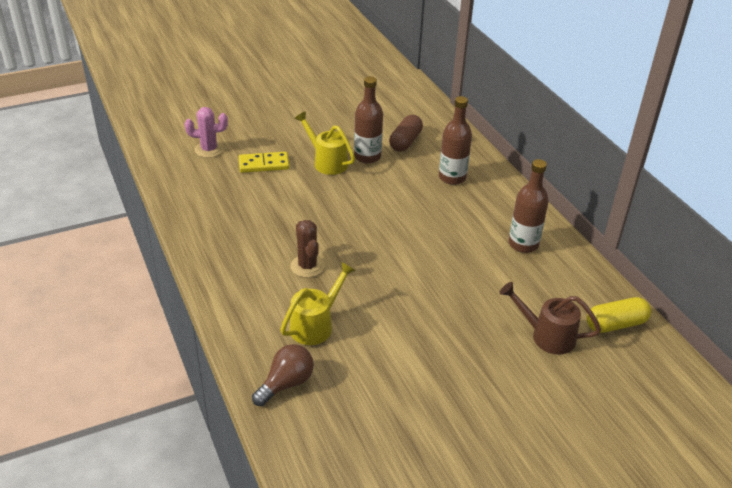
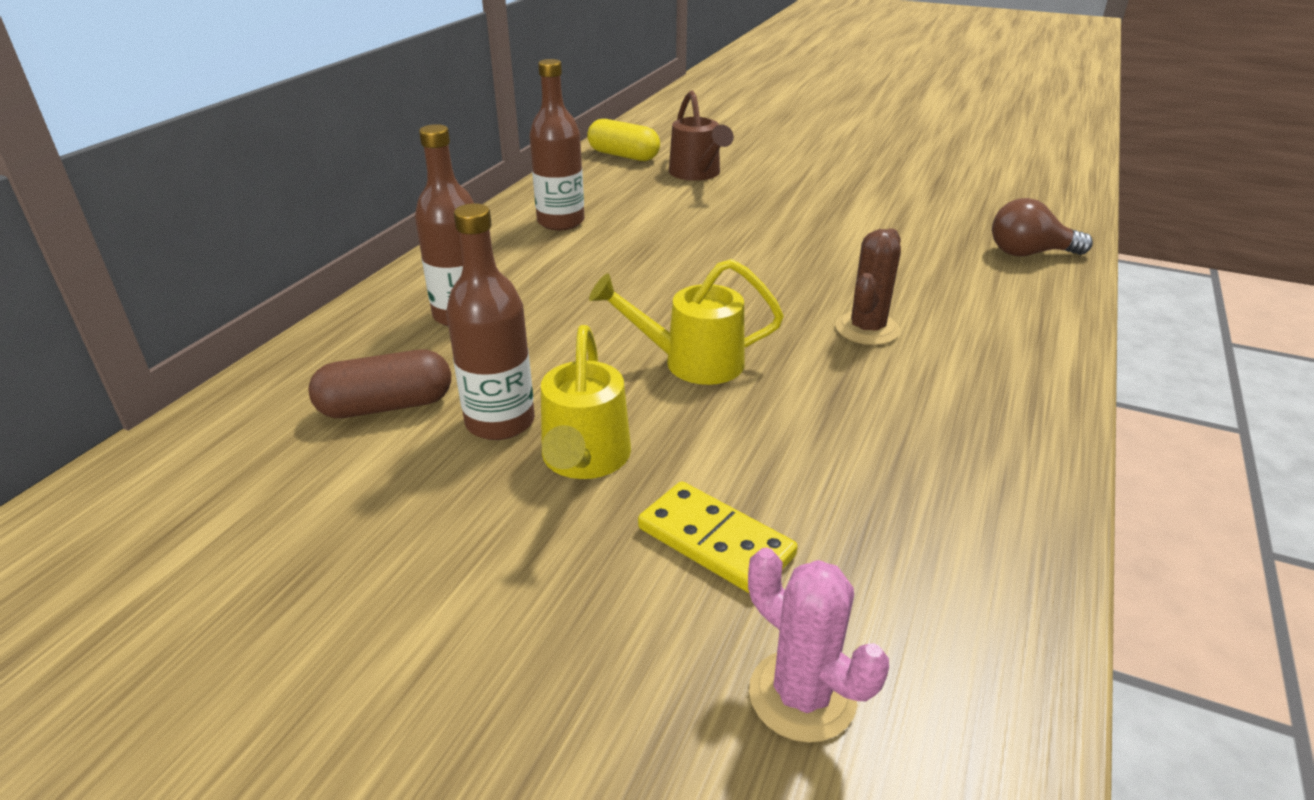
camera: 130 degrees left, 5 degrees down
yellow watering can [281,262,356,345] -> yellow watering can moved to [589,259,784,385]

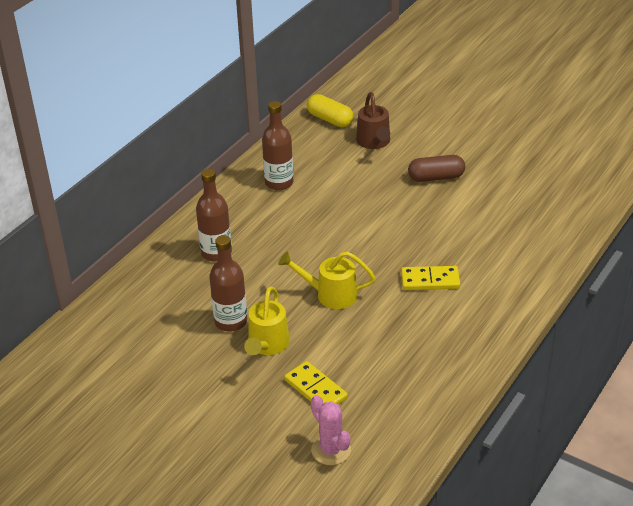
camera: 10 degrees right, 5 degrees up
brown capsule [308,350,451,418] -> brown capsule moved to [408,155,465,182]
brown cactus [835,228,901,345] -> yellow domino [401,266,460,290]
brown light bulb [992,198,1093,256] -> none

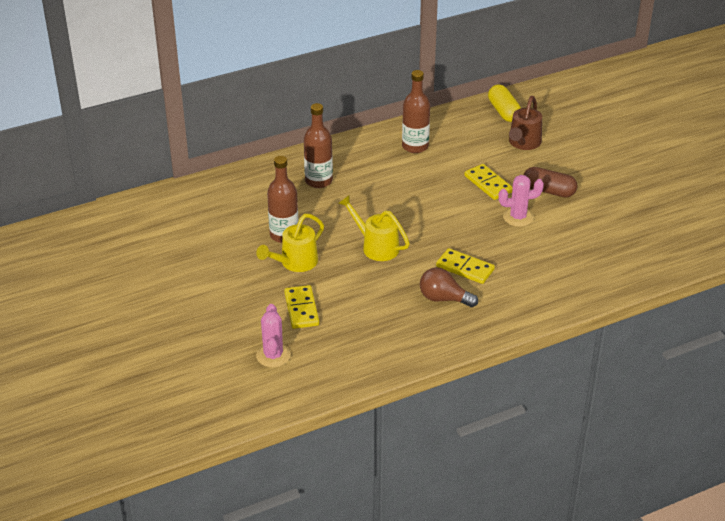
camera: 30 degrees right, 0 degrees up
none -> brown light bulb [420,267,478,307]
none -> yellow domino [464,164,513,200]
none -> pink cactus [498,175,544,227]

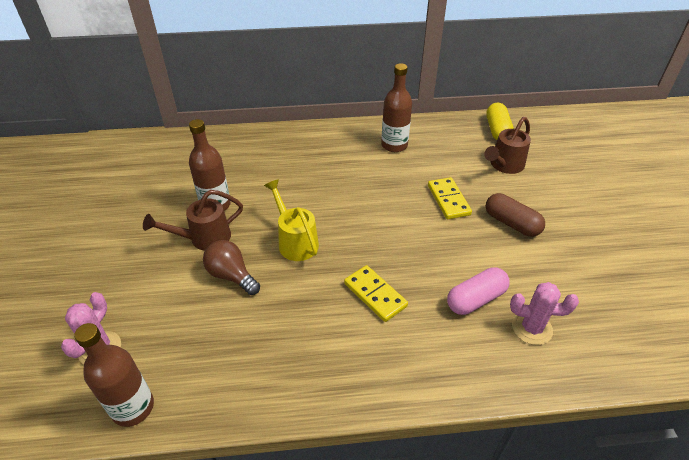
camera: 20 degrees right, 5 degrees up
yellow watering can [256,214,324,272] -> brown watering can [143,190,243,251]
yellow domino [284,285,319,329] -> none
brown bottle [304,103,333,188] -> brown bottle moved to [74,323,154,427]
brown light bulb [420,267,478,307] -> brown light bulb moved to [203,240,260,295]
pink cactus [498,175,544,227] -> pink cactus moved to [510,282,579,345]
none -> pink capsule [447,267,510,315]

